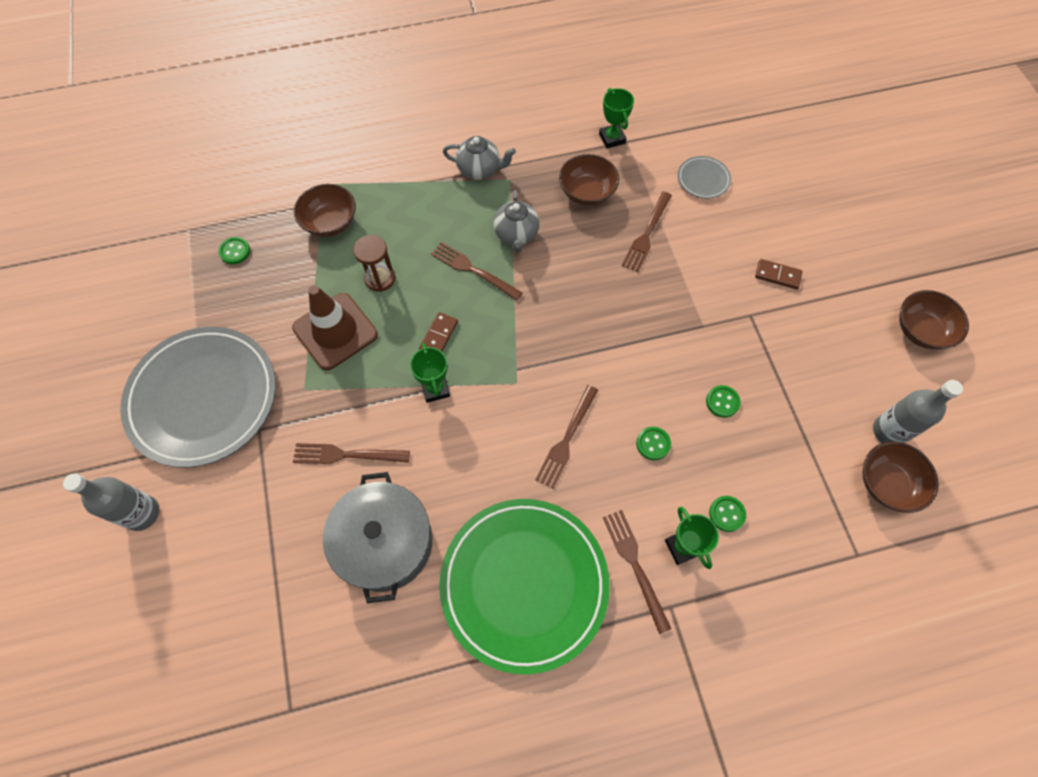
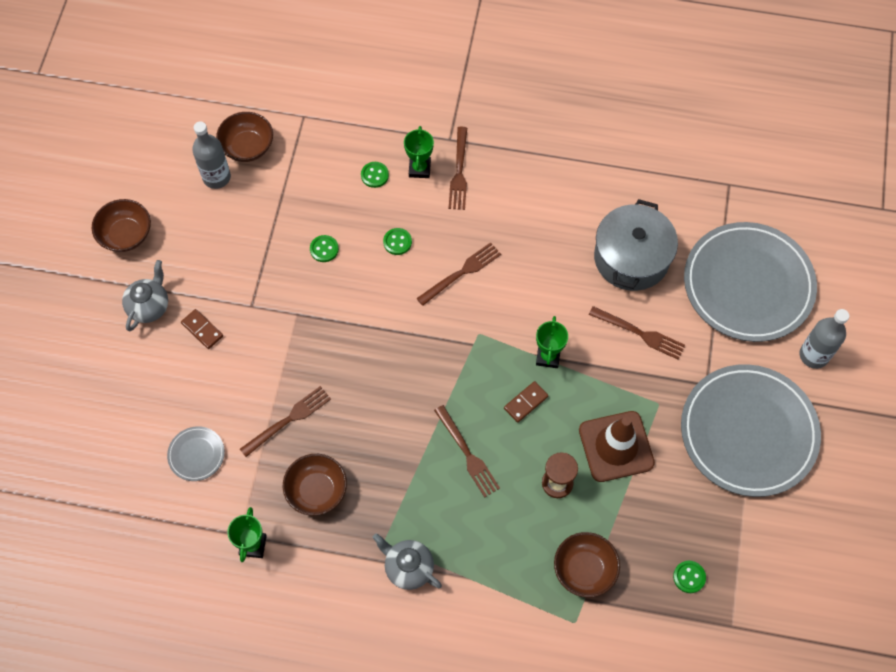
camera: 155 degrees left, 0 degrees up
green plate [439,499,610,675] -> none
grey teapot [493,190,539,253] -> grey teapot moved to [122,260,168,331]
none -> grey plate [684,222,817,342]

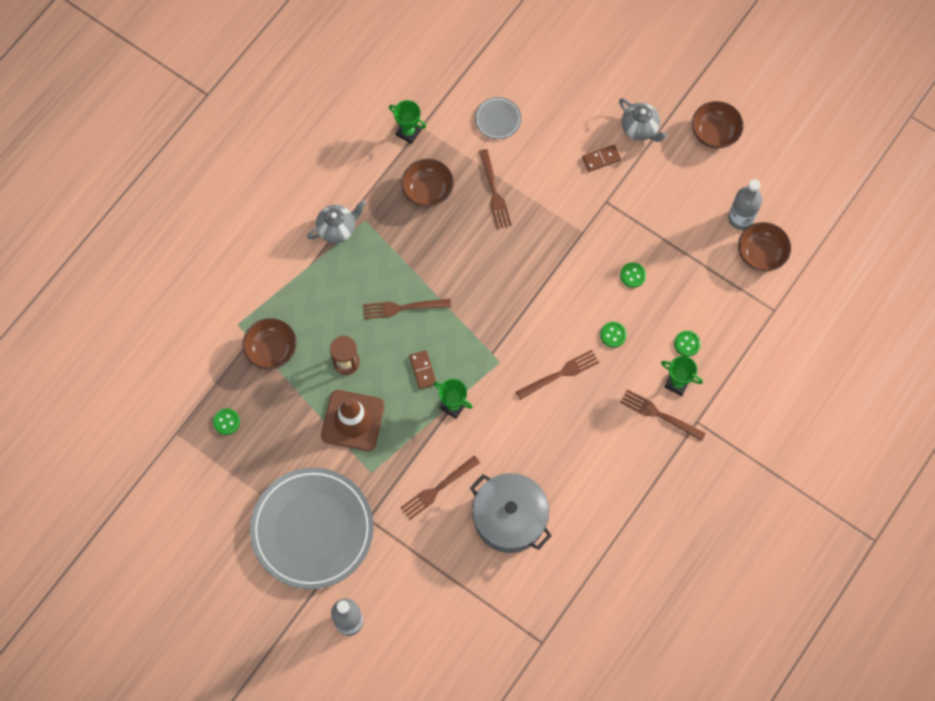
camera: 115 degrees right, 5 degrees up
brown fork [416,242,501,306] -> brown fork turned 105 degrees counterclockwise [516,350,599,400]
grey plate [684,222,817,342] -> none

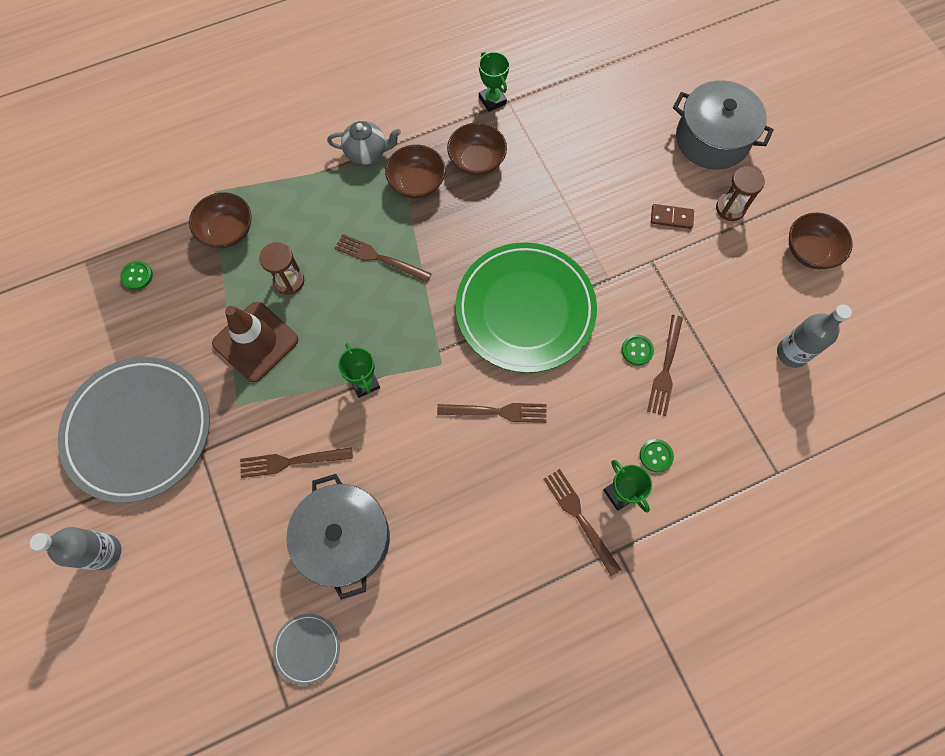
camera: 30 degrees right, 0 degrees up
brown domino [409,350,436,389] -> none
grey plate [475,97,522,139] -> grey plate moved to [273,614,340,685]
brown fork [479,149,512,229] -> brown fork moved to [647,315,683,416]
green button [600,322,627,348] -> none
grey teapot [619,98,667,142] -> brown hourglass [716,166,765,221]
brown bowl [738,222,791,271] -> brown bowl moved to [385,145,446,199]
none -> green plate [456,242,597,373]
none -> grey pot [673,80,774,170]

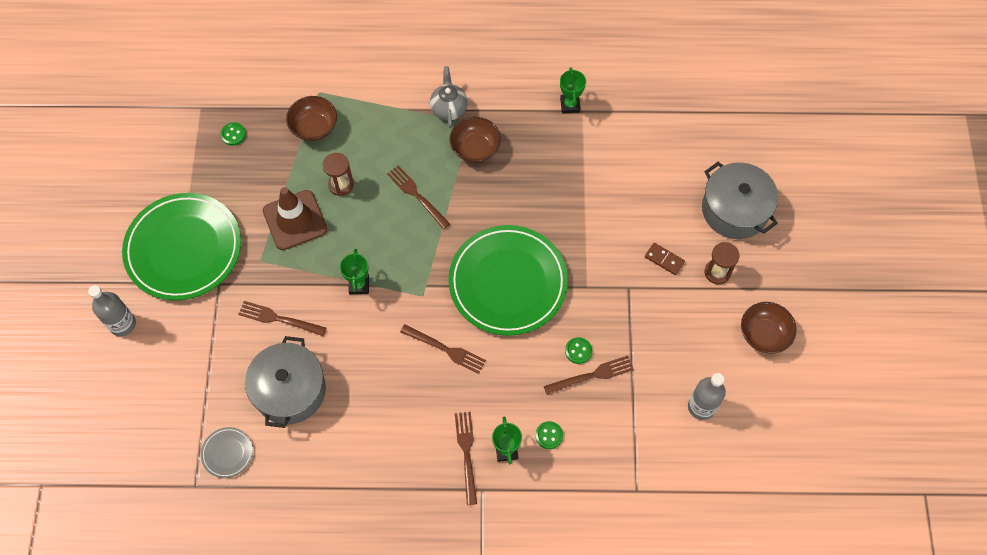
camera: 25 degrees right, 5 degrees down
grey plate [58,357,210,503] -> green plate [122,193,241,300]
grey teapot [327,121,401,165] -> grey teapot turned 120 degrees counterclockwise [430,66,468,128]
brown bowl [447,122,507,176] -> none
brown fork [647,315,683,416] -> brown fork turned 150 degrees counterclockwise [544,356,634,395]

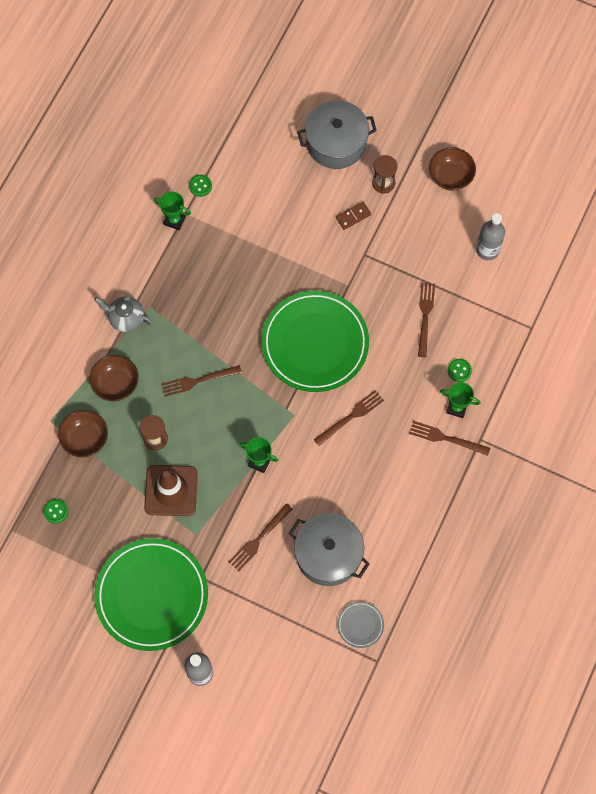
camera: 65 degrees left, 5 degrees up
brown bowl [450,117,501,163] -> brown bowl moved to [90,355,139,401]
green button [565,337,592,364] -> green button moved to [189,175,212,197]

